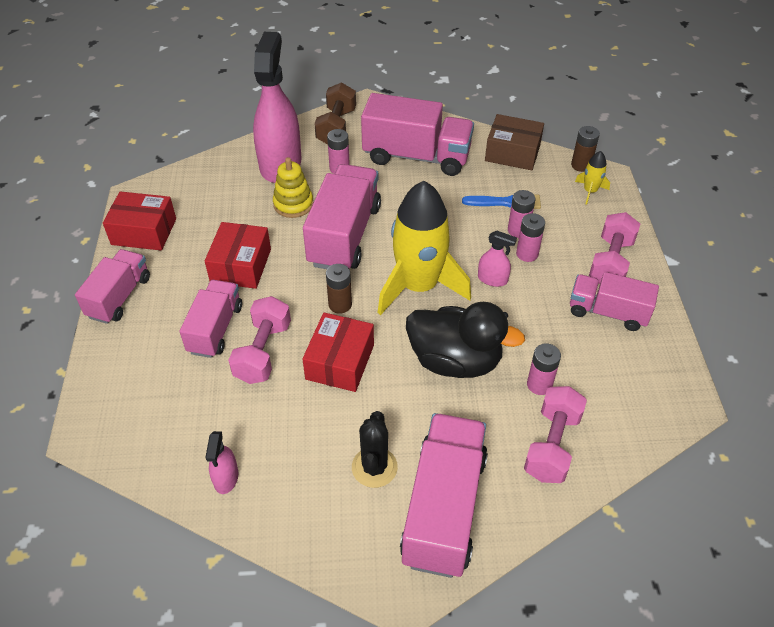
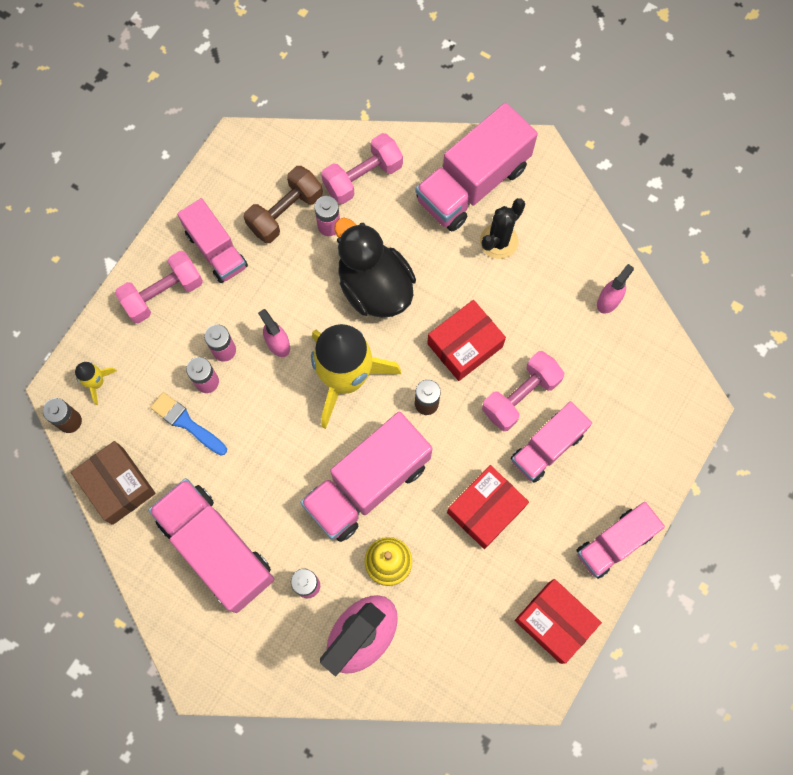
camera: 145 degrees left, 25 degrees up
brown dumbbell [314,82,356,144] -> brown dumbbell moved to [244,166,323,243]

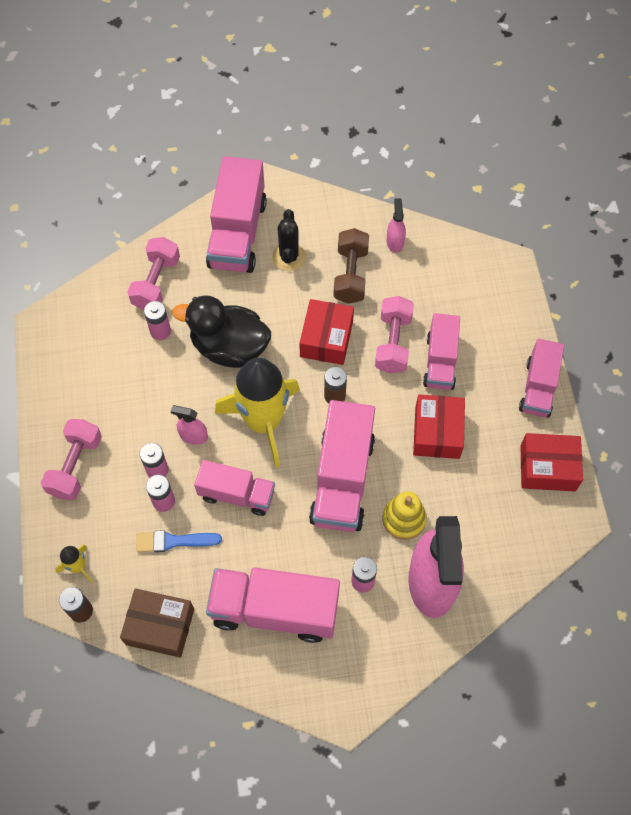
camera: 40 degrees left, 10 degrees down
pink truck [177,198,248,283] -> pink truck moved to [194,460,275,516]
brown dumbbell [244,166,323,243] -> brown dumbbell moved to [333,228,369,304]

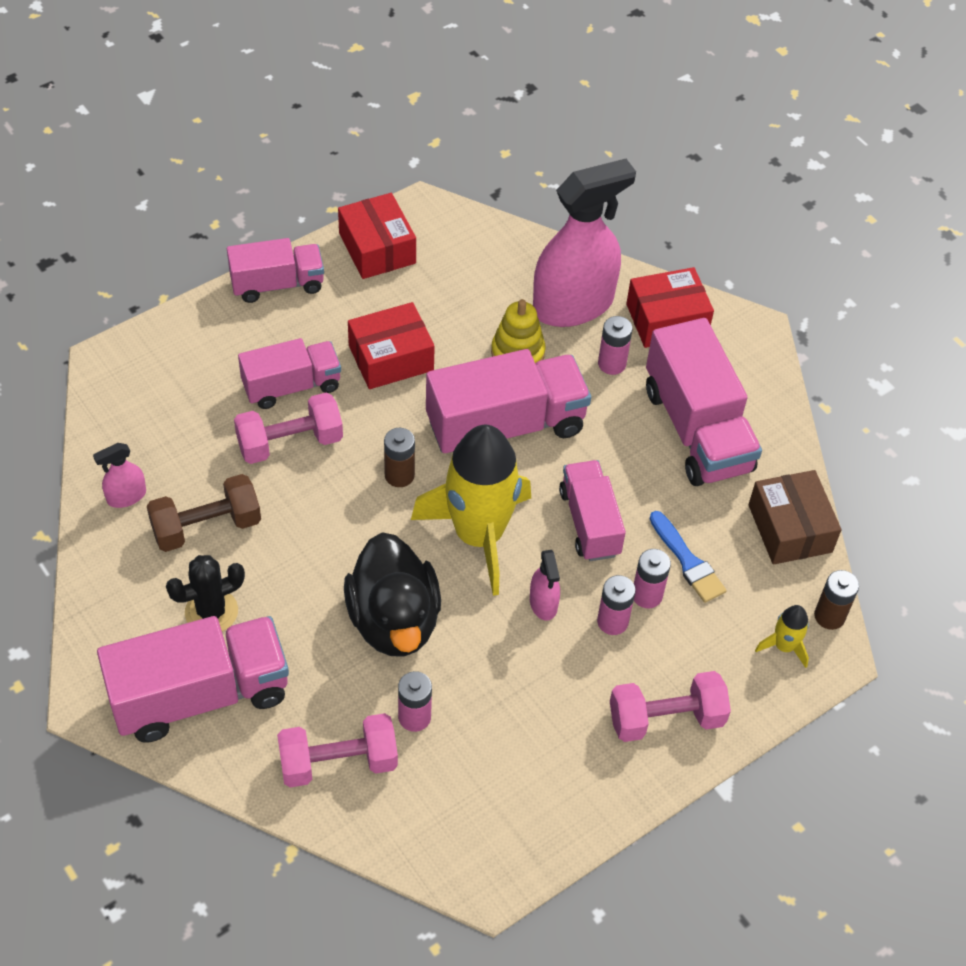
camera: 120 degrees left, 10 degrees down
red box [299,299,354,365] -> red box moved to [626,267,714,348]

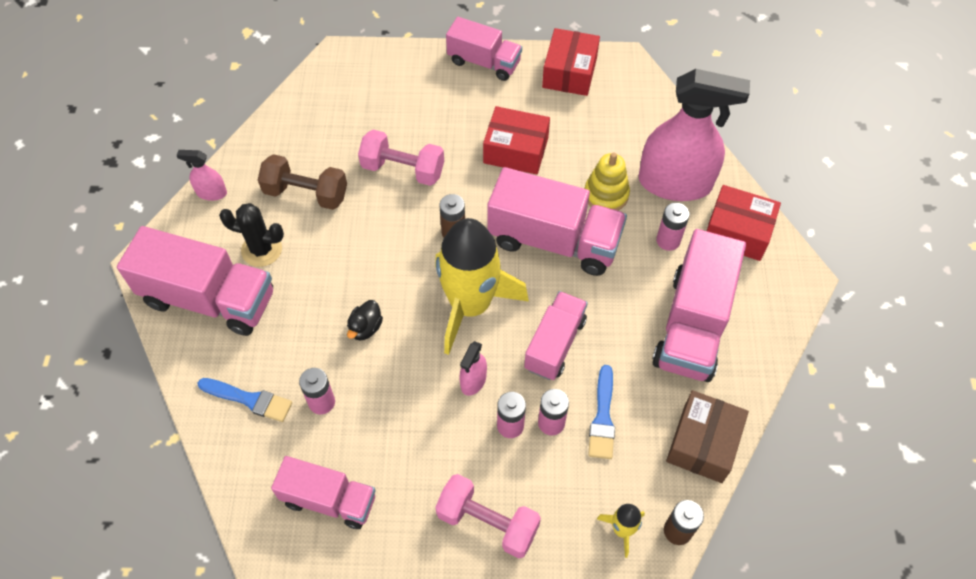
camera: 40 degrees right, 5 degrees up
pink spray bottle [93,443,146,508] -> pink spray bottle moved to [176,150,227,201]
pink truck [238,338,341,409] -> pink truck moved to [271,456,376,529]
pink dumbbell [277,713,398,787] -> blue brush [197,378,292,422]
black duck [344,532,441,656] -> black duck [347,300,383,340], size x0.42

